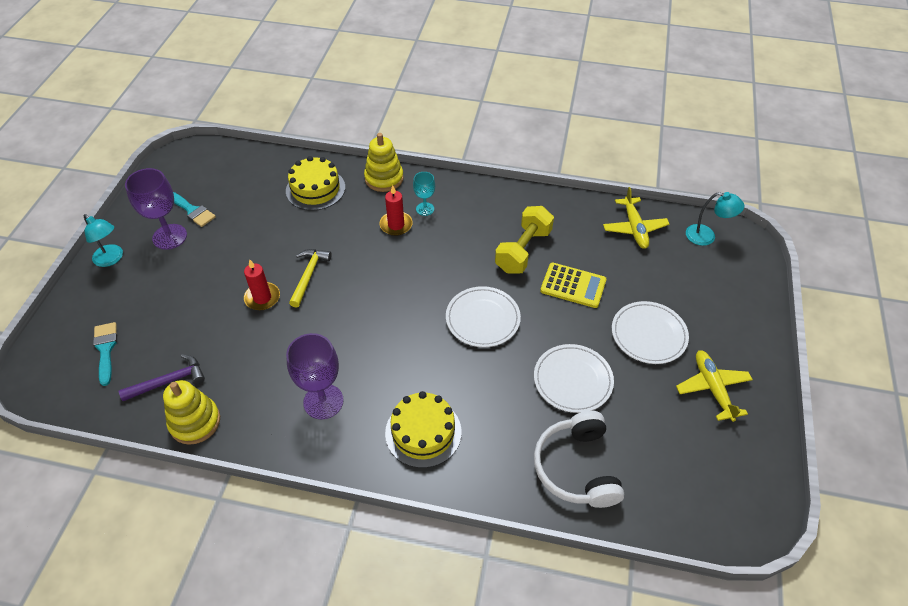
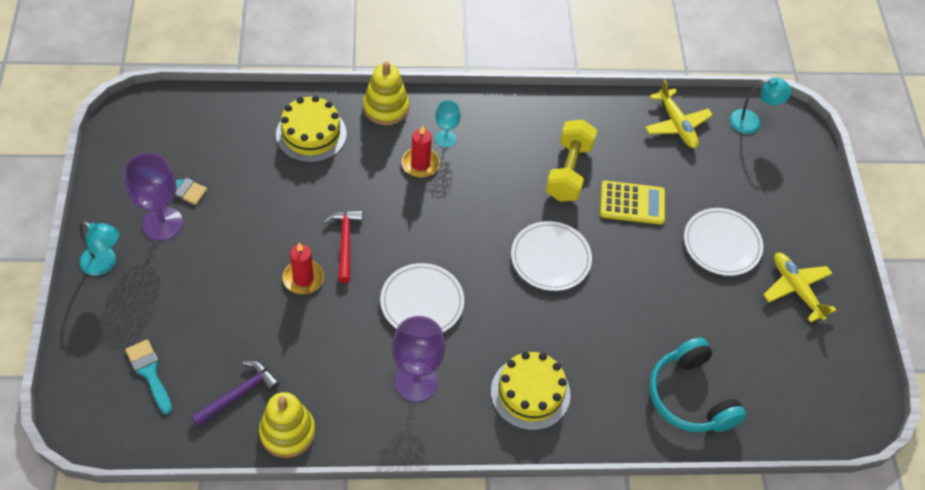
camera: 20 degrees left, 5 degrees up
yellow hammer [289,249,332,308] -> red hammer [324,210,362,283]
white plate [534,344,614,413] -> white plate moved to [380,263,464,332]
white headphones [534,411,624,508] -> turquoise headphones [649,337,746,432]

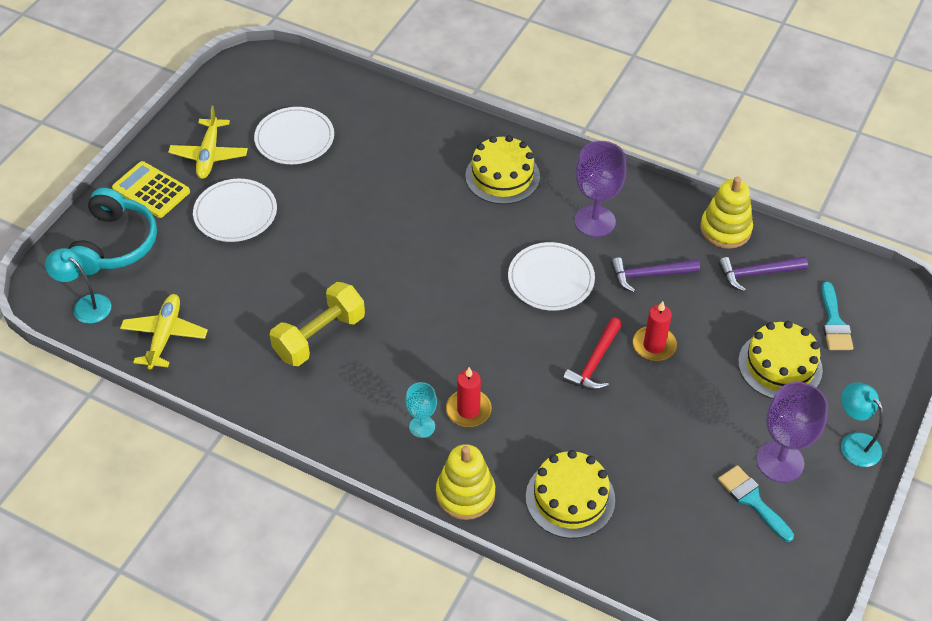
camera: 145 degrees left, 5 degrees down
white plate [511,221,592,291] -> white plate moved to [254,107,334,164]
yellow calculator [600,181,665,225] -> yellow calculator moved to [112,161,190,218]
turquoise headphones [649,337,746,432] -> turquoise headphones moved to [68,188,157,275]
none -> purple hammer [611,257,700,293]
none -> yellow cake [738,321,823,399]

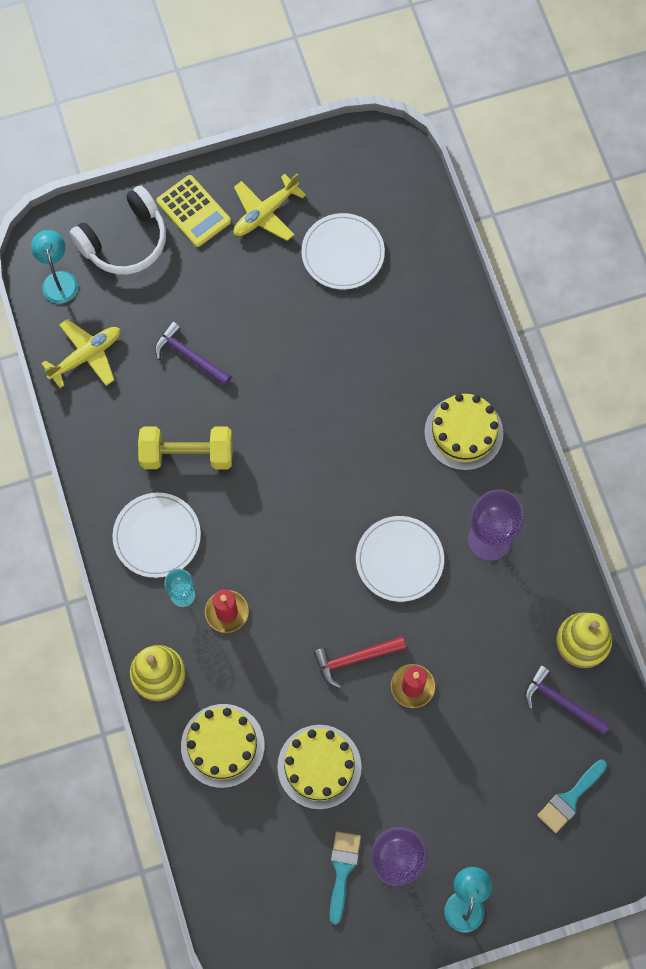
camera: 45 degrees right, 20 degrees up
turquoise headphones [68,188,157,275] -> white headphones [70,185,166,274]
yellow calculator [112,161,190,218] -> yellow calculator turned 150 degrees clockwise [157,175,231,247]
white plate [193,179,277,242] -> white plate moved to [112,493,201,578]
purple hammer [611,257,700,293] -> purple hammer moved to [155,321,232,386]
yellow cake [738,321,823,399] -> yellow cake moved to [277,725,362,809]

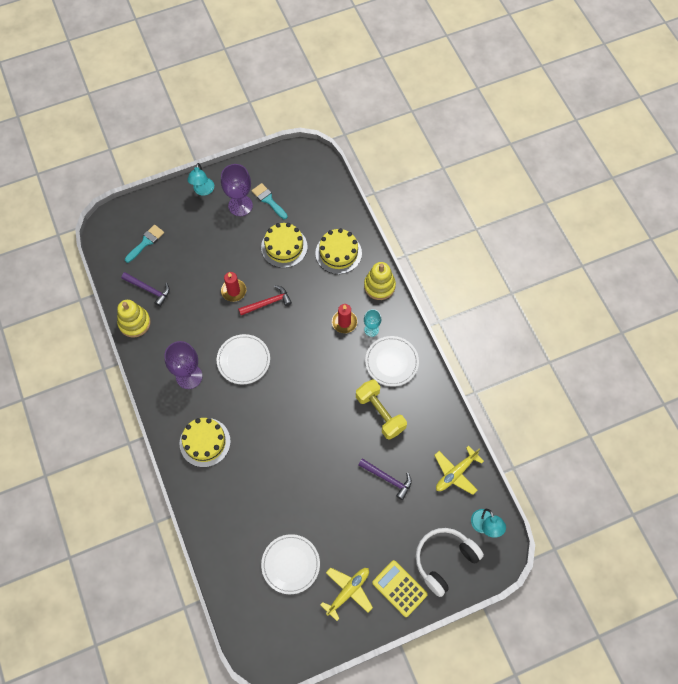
camera: 175 degrees right, 5 degrees down
yellow dumbbell [138,426,232,469] -> yellow dumbbell turned 60 degrees clockwise [356,379,407,440]
turquoise brush [329,831,361,924] -> turquoise brush turned 135 degrees clockwise [252,183,288,219]

